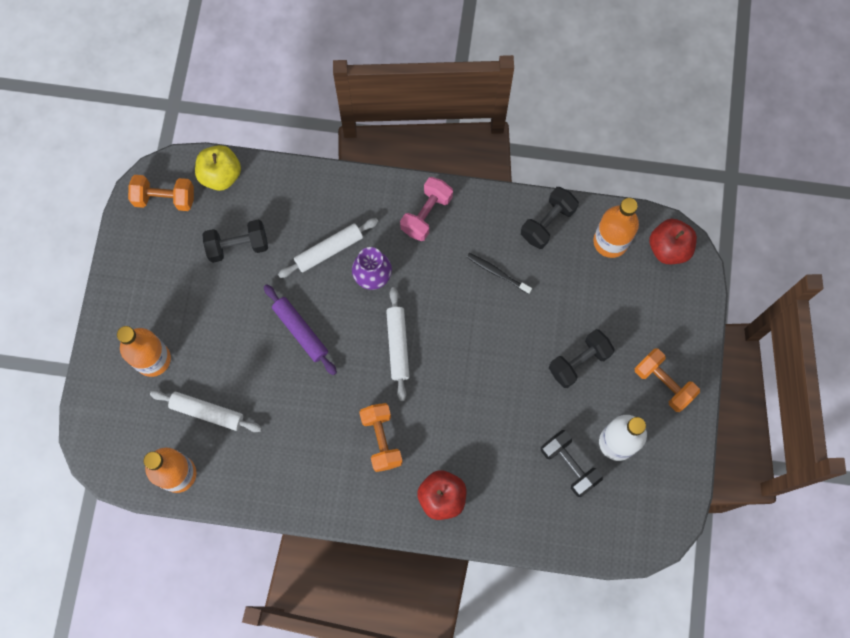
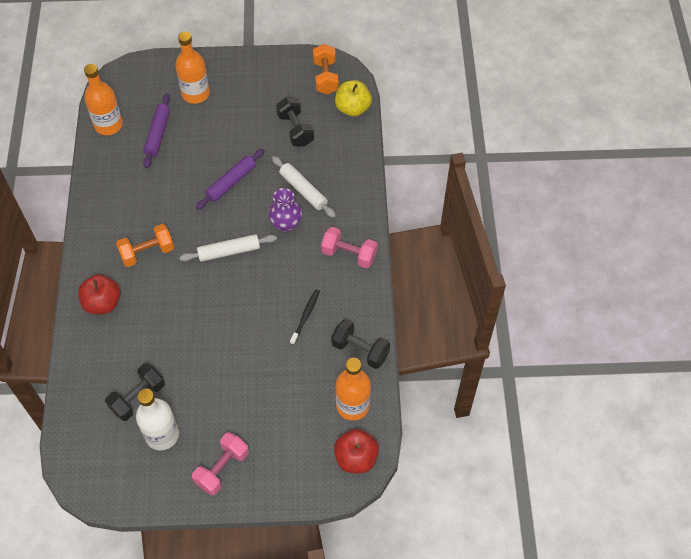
camera: 80 degrees right, 15 degrees down
white rolling pin [150,390,262,432] -> purple rolling pin [143,93,170,168]
black dumbbell [549,329,615,388] -> none
orange dumbbell [635,348,700,412] -> pink dumbbell [192,432,249,495]

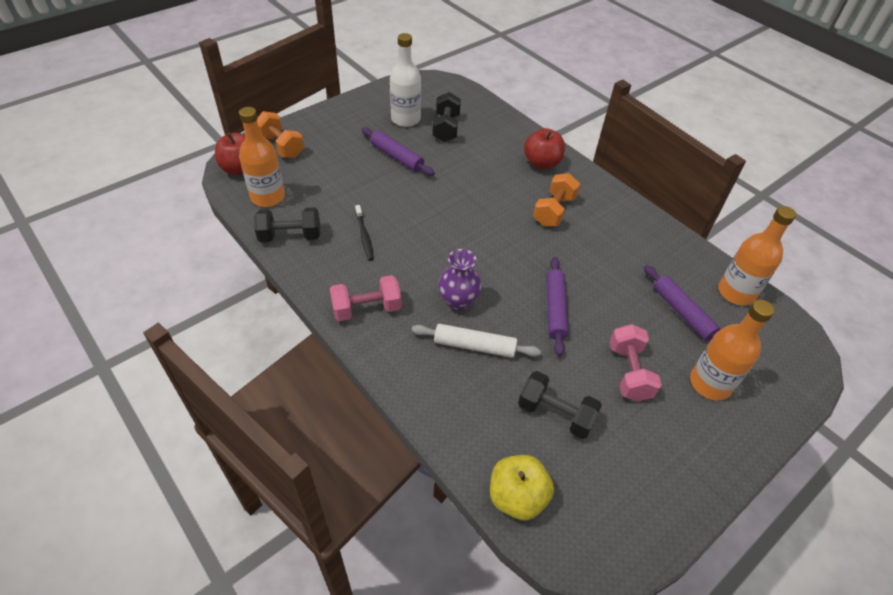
camera: 140 degrees right, 10 degrees down
white rolling pin [180,234,277,262] -> none
pink dumbbell [192,432,249,495] -> pink dumbbell moved to [609,324,662,402]
orange dumbbell [313,44,339,94] -> orange dumbbell moved to [257,111,304,158]
none -> purple rolling pin [361,127,435,176]

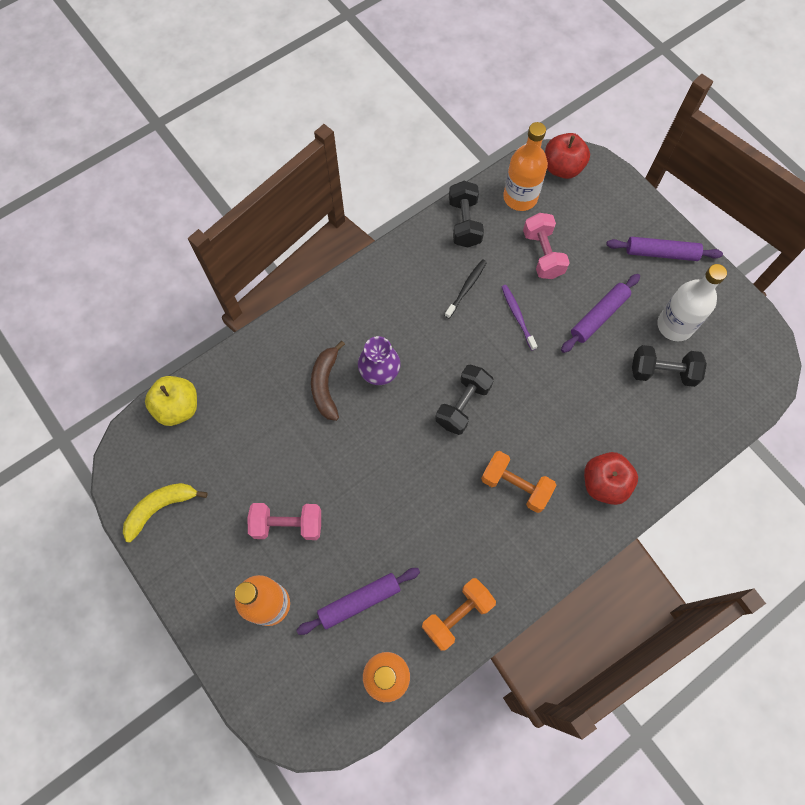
camera: 95 degrees right, 20 degrees up
orange dumbbell [257,111,304,158] -> orange dumbbell moved to [422,578,496,651]
pink dumbbell [330,275,402,321] -> pink dumbbell moved to [523,213,570,279]
black toothbrush [355,205,374,261] -> black toothbrush turned 135 degrees clockwise [445,259,487,319]
white rolling pin [411,324,541,358] -> brown banana [311,341,345,421]
black dumbbell [518,371,602,439] -> black dumbbell moved to [435,364,494,435]
purple rolling pin [546,257,569,356] -> purple rolling pin moved to [606,237,723,261]
none -> yellow banana [123,483,208,543]
none -> purple toothbrush [502,285,537,351]

